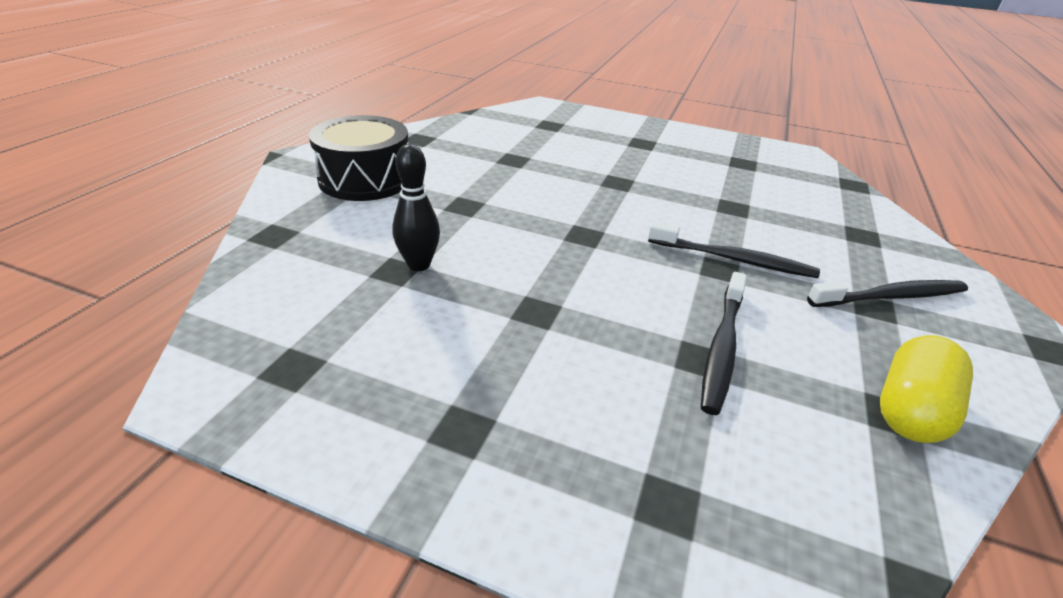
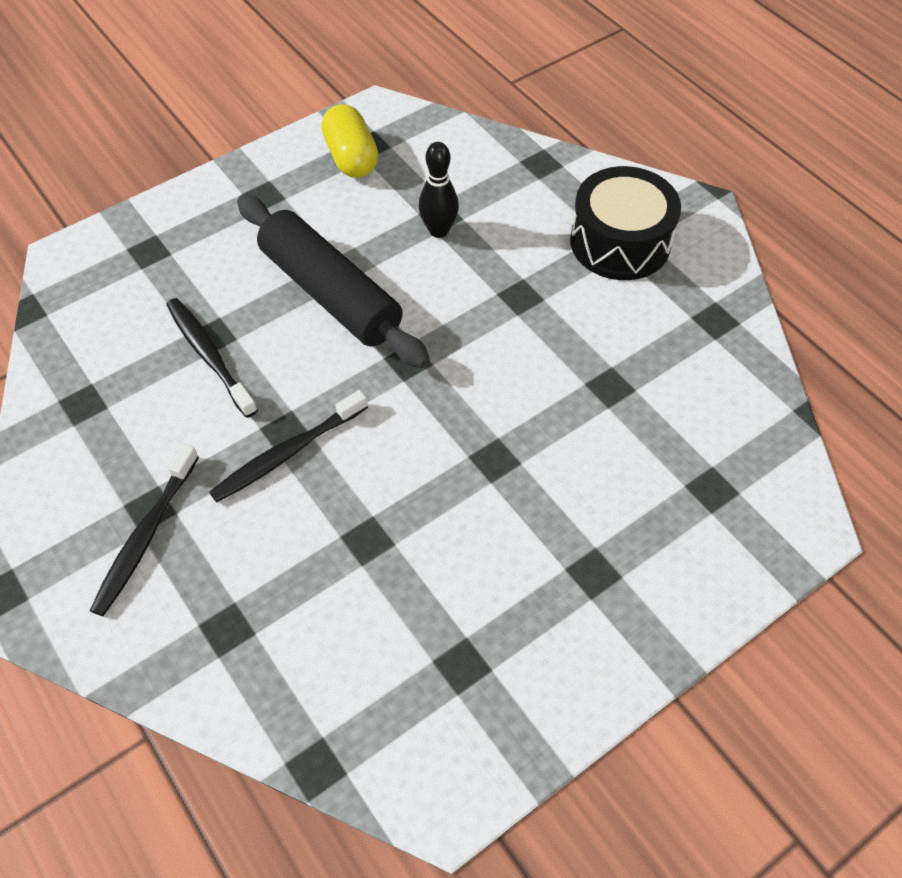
camera: 125 degrees right, 20 degrees up
yellow capsule [880,335,973,443] -> yellow capsule moved to [321,104,379,178]
none -> black rolling pin [237,195,430,368]

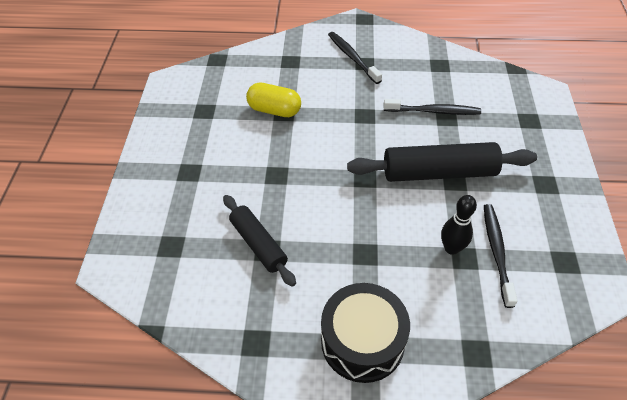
camera: 130 degrees right, 5 degrees down
black toothbrush [209,390,368,503] -> black toothbrush moved to [484,204,518,308]
yellow capsule [321,104,379,178] -> yellow capsule moved to [246,83,301,117]
none -> black rolling pin [223,195,296,287]

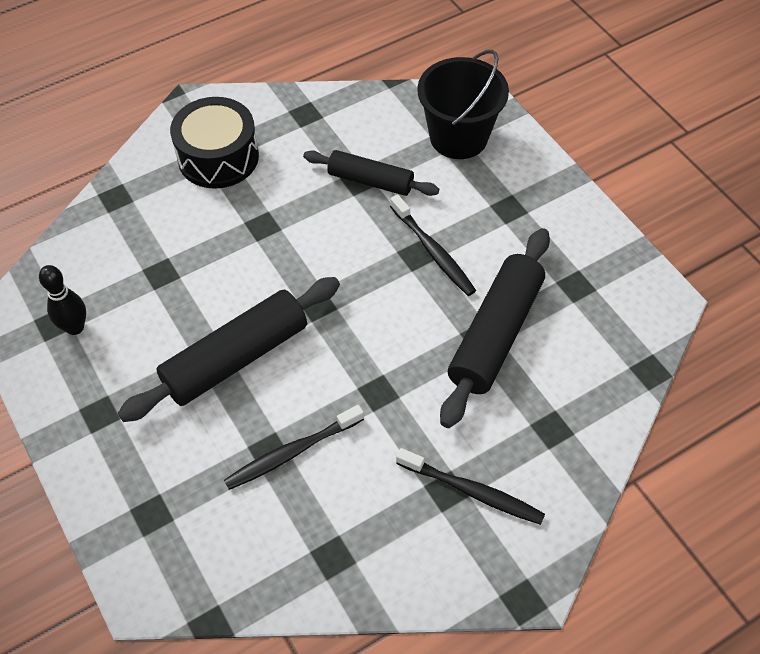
camera: 145 degrees right, 5 degrees up
yellow capsule [246,83,301,117] -> black rolling pin [440,228,550,428]
black bowling pin [441,195,477,255] -> black bowling pin moved to [39,265,86,335]
black toothbrush [484,204,518,308] -> black toothbrush moved to [390,194,476,296]
none -> black bucket [417,50,509,159]

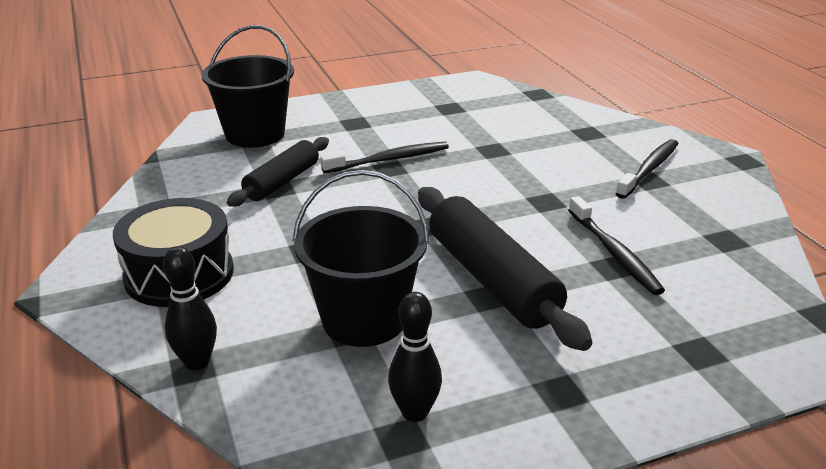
camera: 80 degrees left, 25 degrees down
black rolling pin [440,228,550,428] -> none
none -> black bowling pin [163,246,217,370]
none -> black bucket [293,170,430,347]

